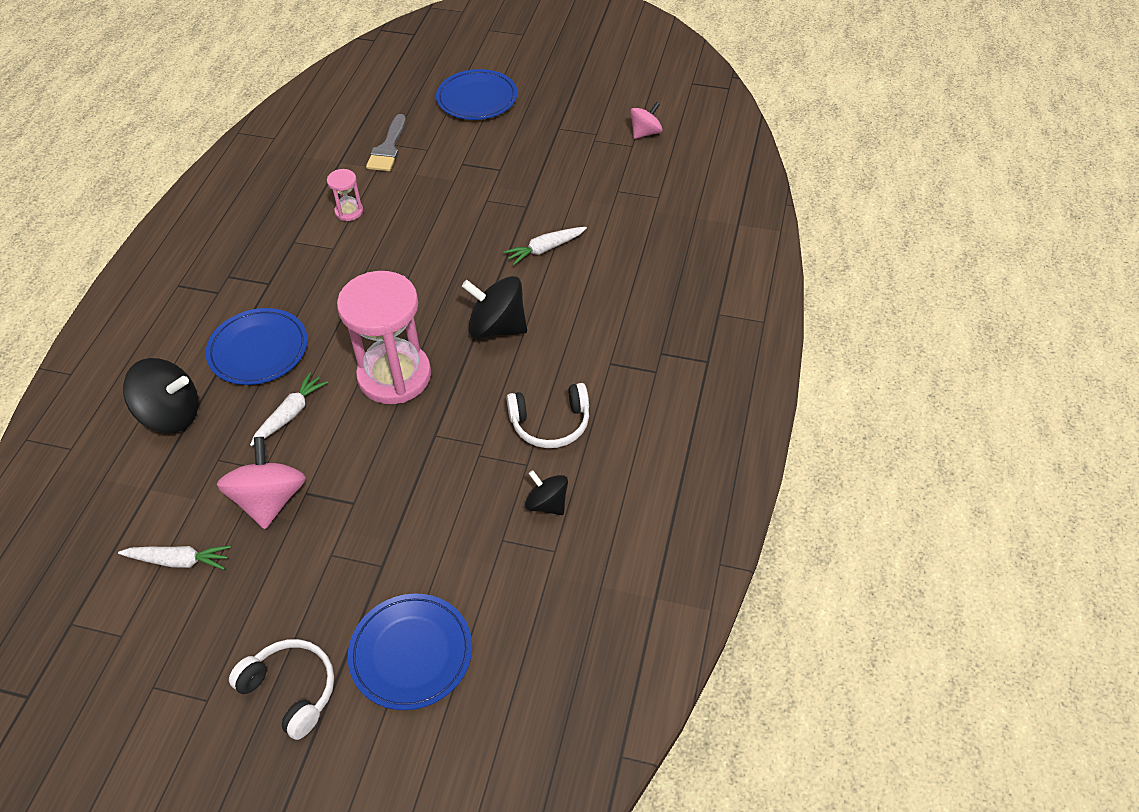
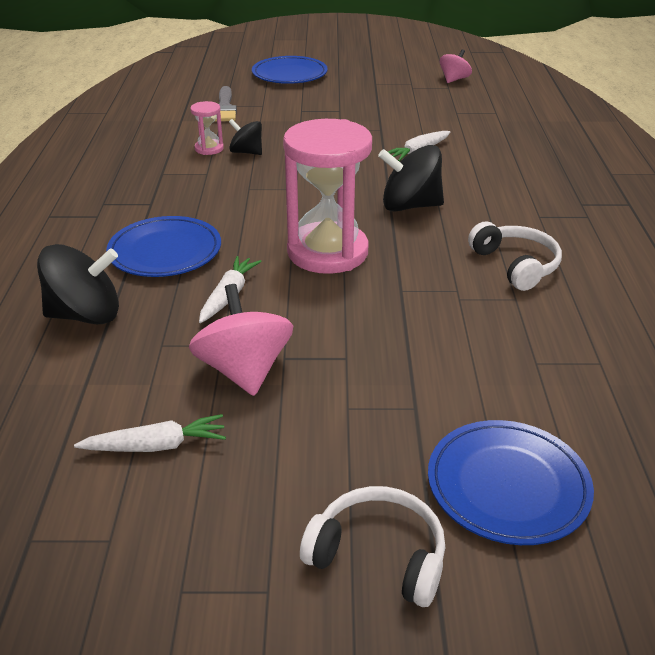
camera: 15 degrees left, 15 degrees down
white headphones [507,383,589,448] -> white headphones turned 90 degrees counterclockwise [468,221,562,291]
black spinning top [525,470,568,515] -> black spinning top moved to [229,119,262,155]

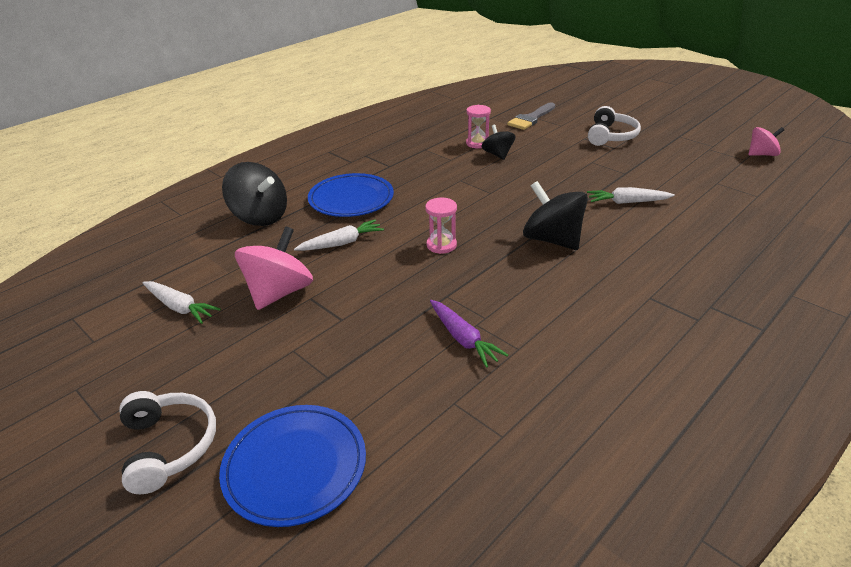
camera: 45 degrees right, 0 degrees up
blue plate [252,56,328,84] -> none
pink hourglass [283,119,372,274] -> pink hourglass [425,198,457,254], size x0.44
white headphones [468,221,562,291] -> white headphones moved to [588,106,641,146]
none -> purple carrot [430,300,508,368]

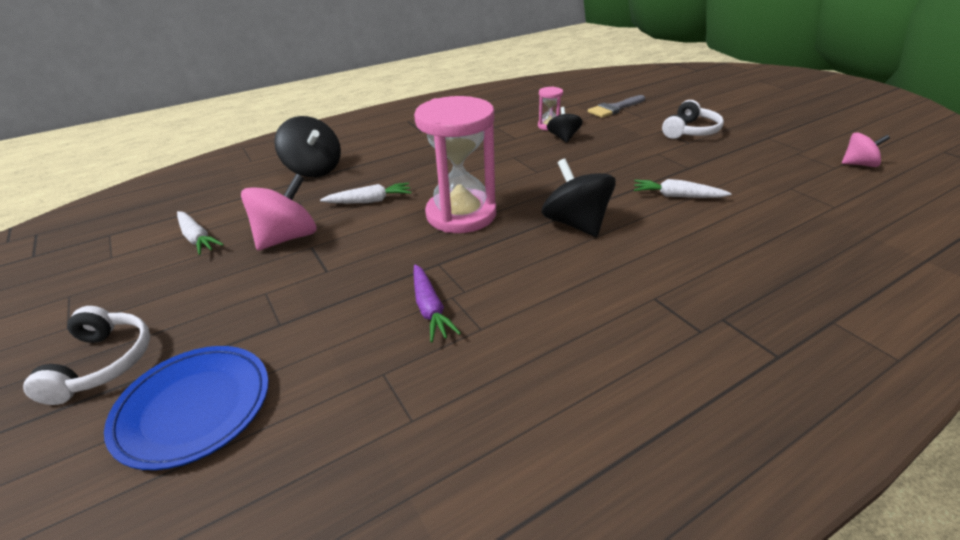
camera: 15 degrees right, 0 degrees up
blue plate [308,173,394,217] -> none
pink hourglass [425,198,457,254] -> pink hourglass [414,96,496,233], size x2.28

